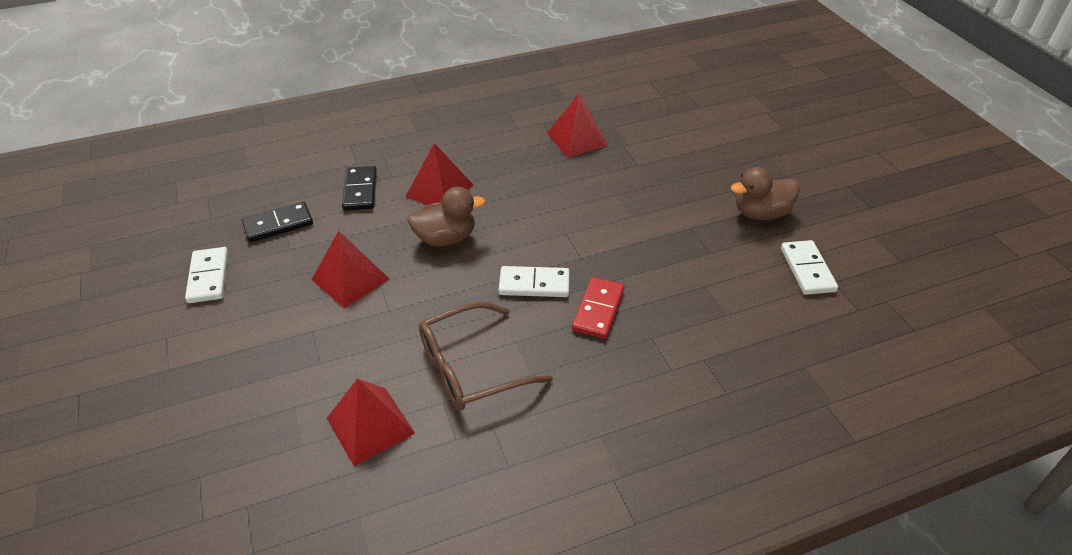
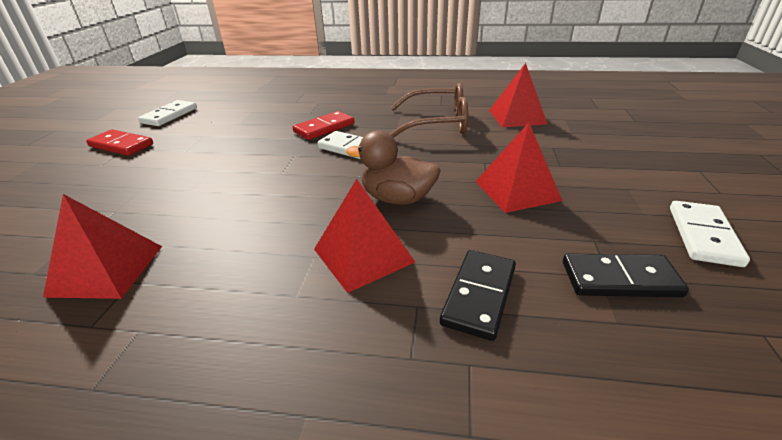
camera: 150 degrees left, 10 degrees down
brown duck [731,167,800,220] -> red domino [86,129,153,156]

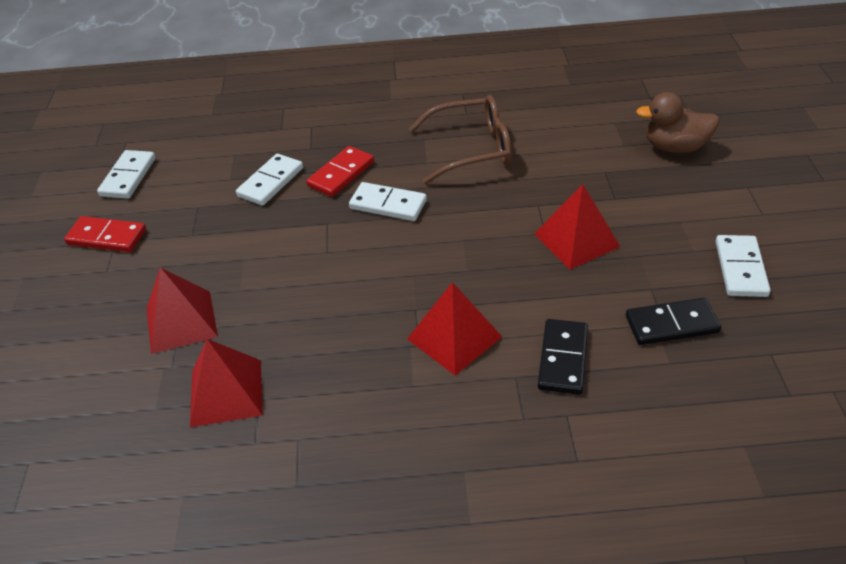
camera: 10 degrees left, 10 degrees up
brown duck [346,130,441,205] -> brown duck moved to [636,92,719,153]
red pyramid [489,63,548,127] -> red pyramid moved to [147,267,218,354]
none -> white domino [236,154,303,206]

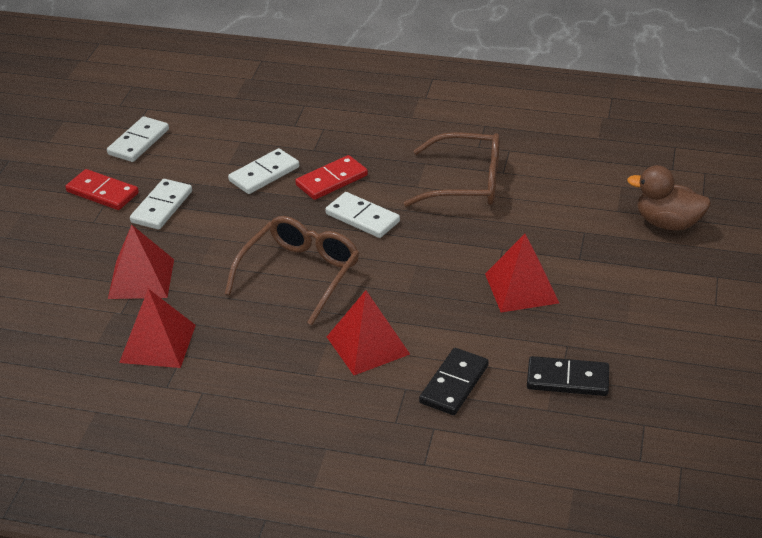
camera: 15 degrees right, 5 degrees down
white domino [716,235,771,297] -> white domino moved to [130,179,192,230]
none -> brown glasses [225,216,359,325]

